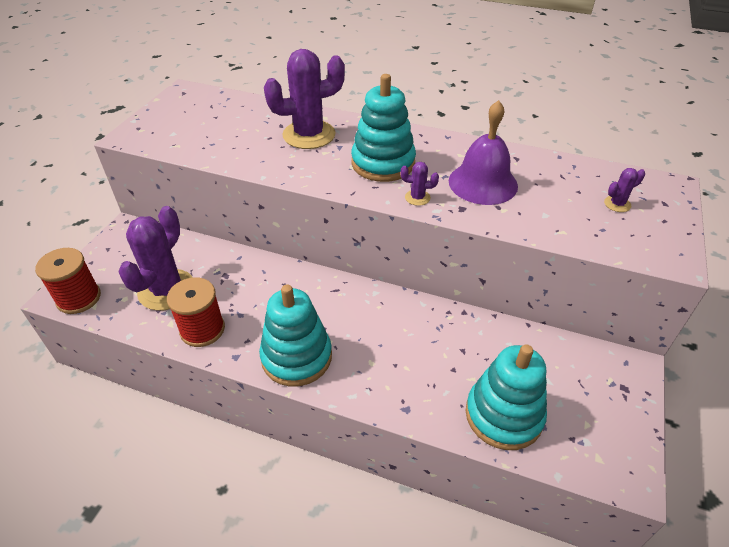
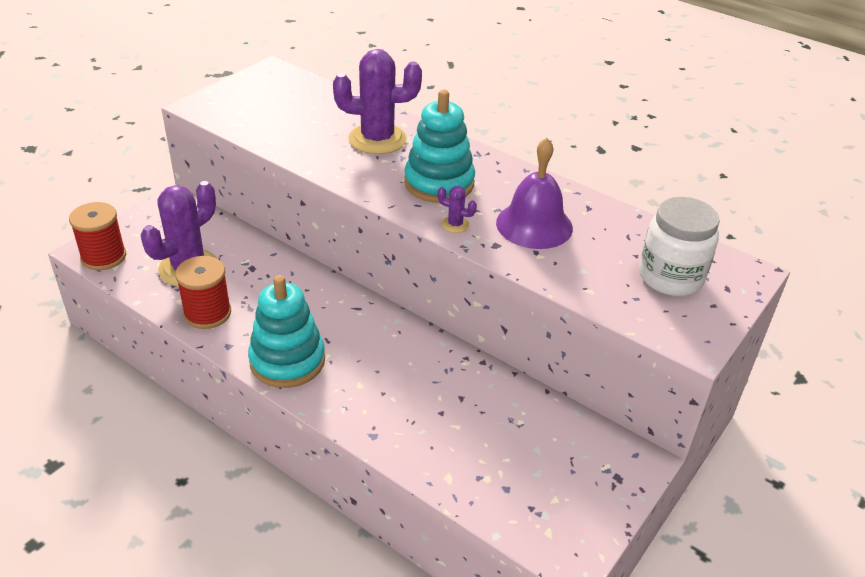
camera: 15 degrees right, 5 degrees down
turquoise stacking toy [466,344,547,450] -> none
purple cactus [604,168,645,212] -> white jar [639,197,720,296]

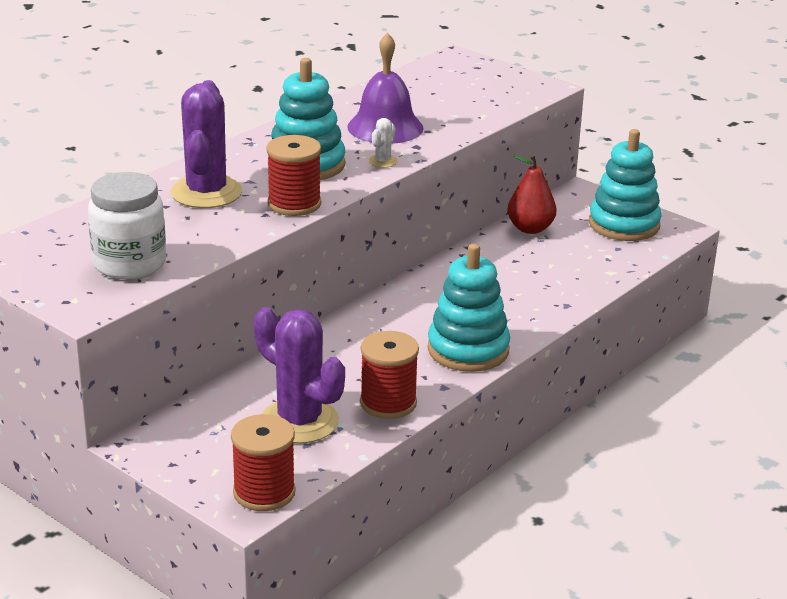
camera: 85 degrees left, 10 degrees down
purple cactus [437,186,477,233] -> white cactus [369,118,398,168]
white jar [639,197,720,296] -> white jar moved to [88,172,166,279]
none -> red spool [266,135,321,216]
none -> red pear [507,155,557,234]
none -> turquoise stacking toy [589,129,662,241]

